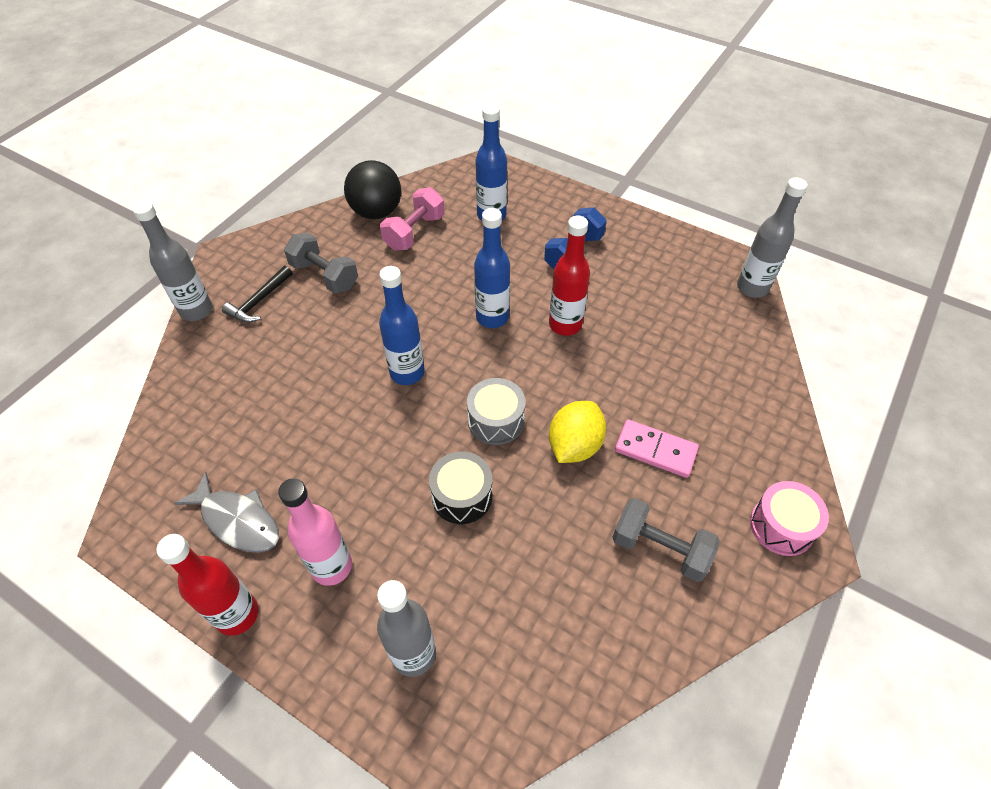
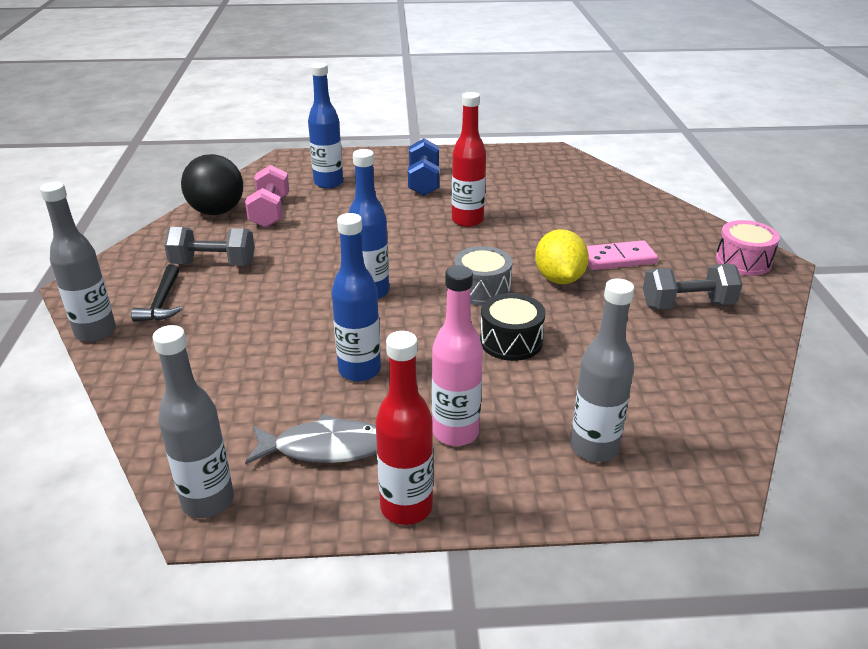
camera: 35 degrees left, 20 degrees down
blue bottle [474,208,510,328] -> blue bottle moved to [331,213,381,382]
grey bottle [737,177,808,298] -> grey bottle moved to [153,325,234,518]

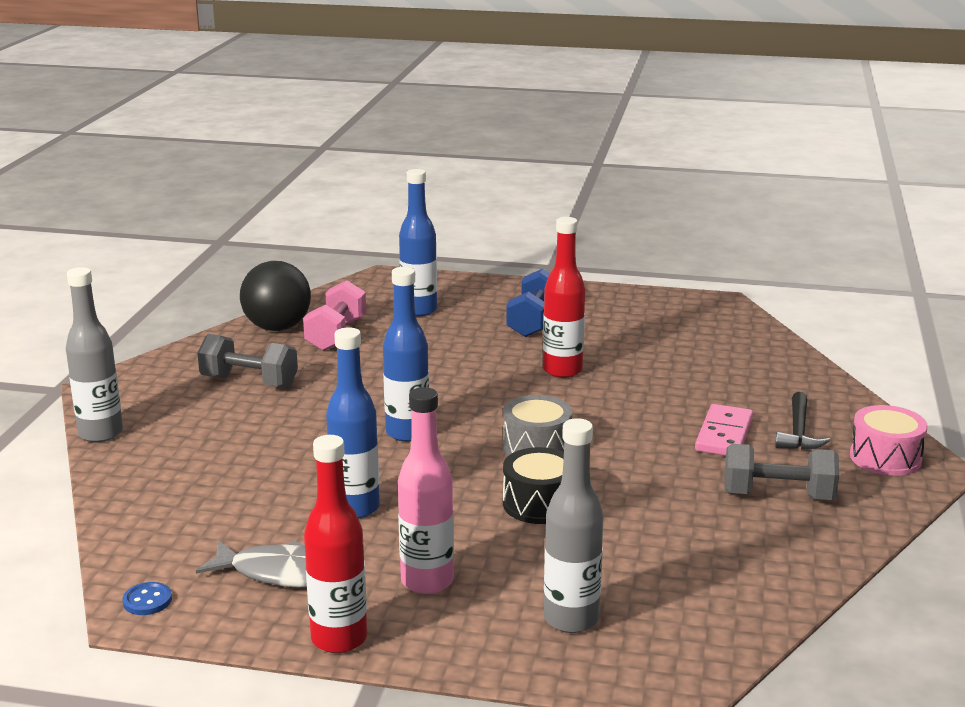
camera: 15 degrees right, 10 degrees down
black hammer [131,264,182,322] -> black hammer moved to [775,392,830,450]
grey bottle [153,325,234,518] -> blue button [123,582,172,615]
yellow lemon [535,229,589,284] -> none
pink domino [587,240,658,270] -> pink domino turned 75 degrees counterclockwise [695,404,753,456]

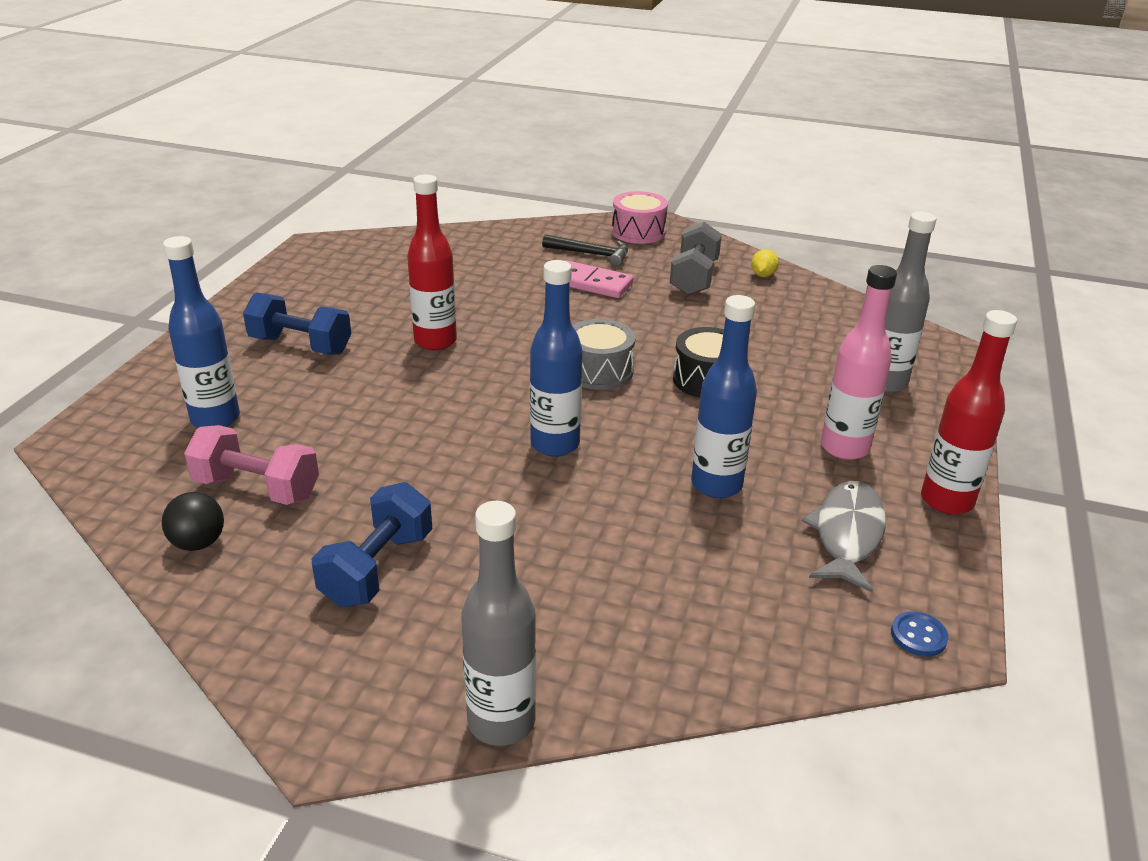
camera: 85 degrees left, 10 degrees up
grey dumbbell [197,334,298,388] -> blue dumbbell [311,482,432,607]
black ball [240,261,311,331] -> black ball [162,492,224,551], size x0.55
none -> yellow lemon [751,249,779,277]

